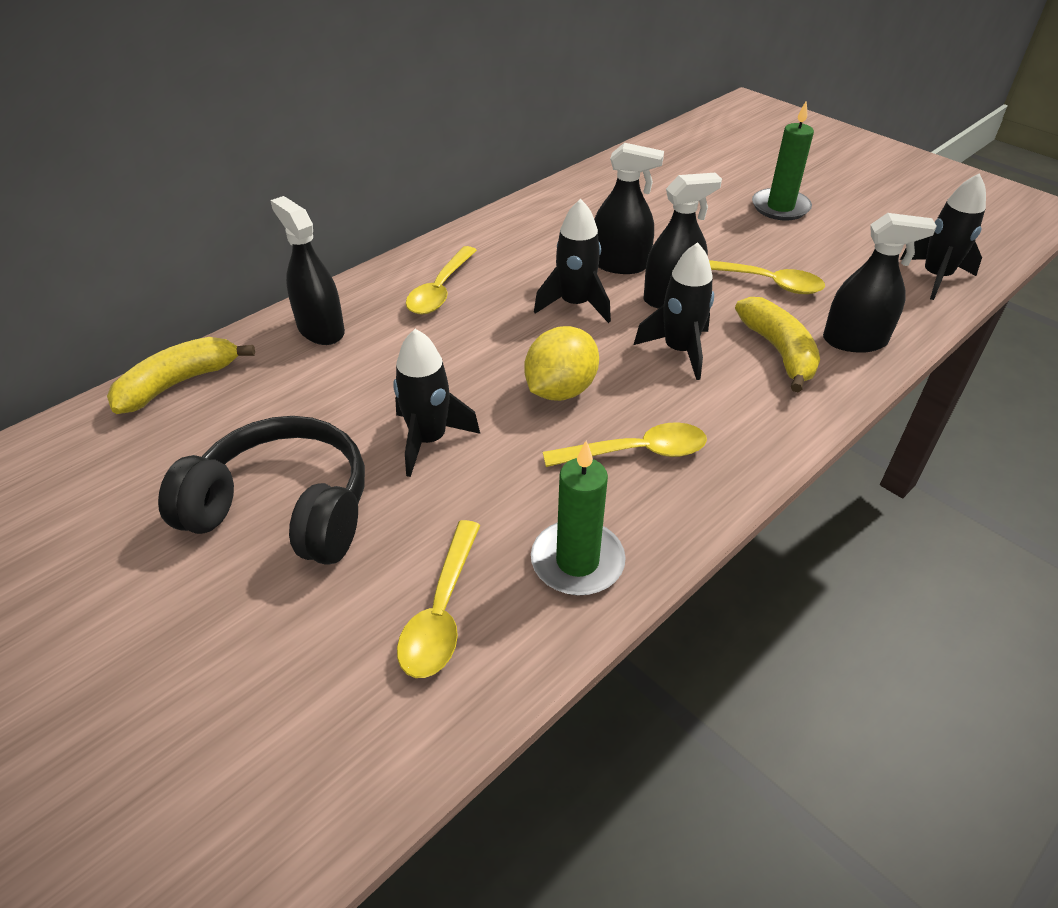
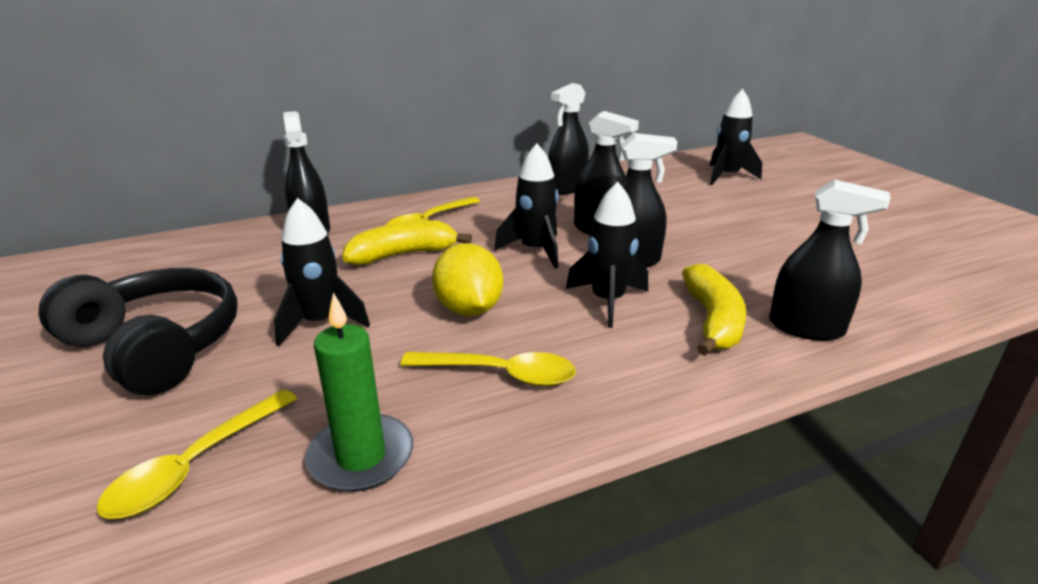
camera: 20 degrees right, 15 degrees down
yellow banana [107,337,255,414] -> yellow banana moved to [342,220,472,265]
yellow lemon [524,326,599,401] -> yellow lemon turned 75 degrees counterclockwise [432,243,503,316]
yellow spoon [709,260,825,294] -> none
green candle [752,101,814,221] -> none
black rocket [900,173,986,300] -> black rocket moved to [710,89,762,185]
none -> black spray bottle [548,83,589,195]

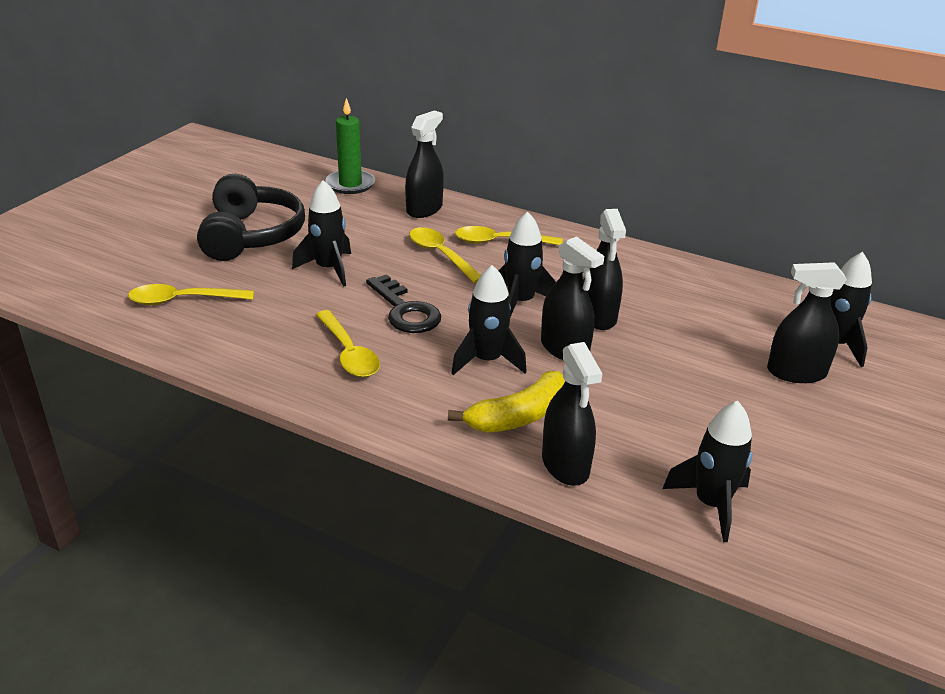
camera: 50 degrees right, 5 degrees up
green candle [305,292,413,492] -> green candle moved to [325,98,375,194]
yellow banana [342,220,472,265] -> yellow spoon [409,227,481,283]
yellow lemon [432,243,503,316] -> black key [366,274,441,333]
black spray bottle [548,83,589,195] -> black spray bottle moved to [767,262,847,383]
none -> black rocket [662,401,753,542]

